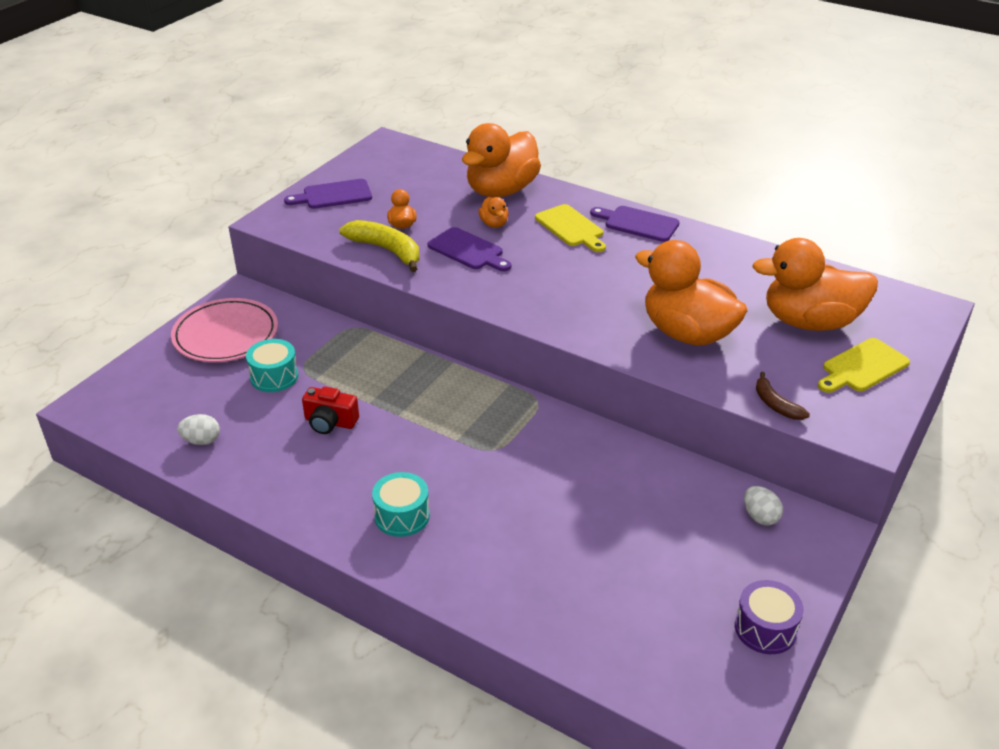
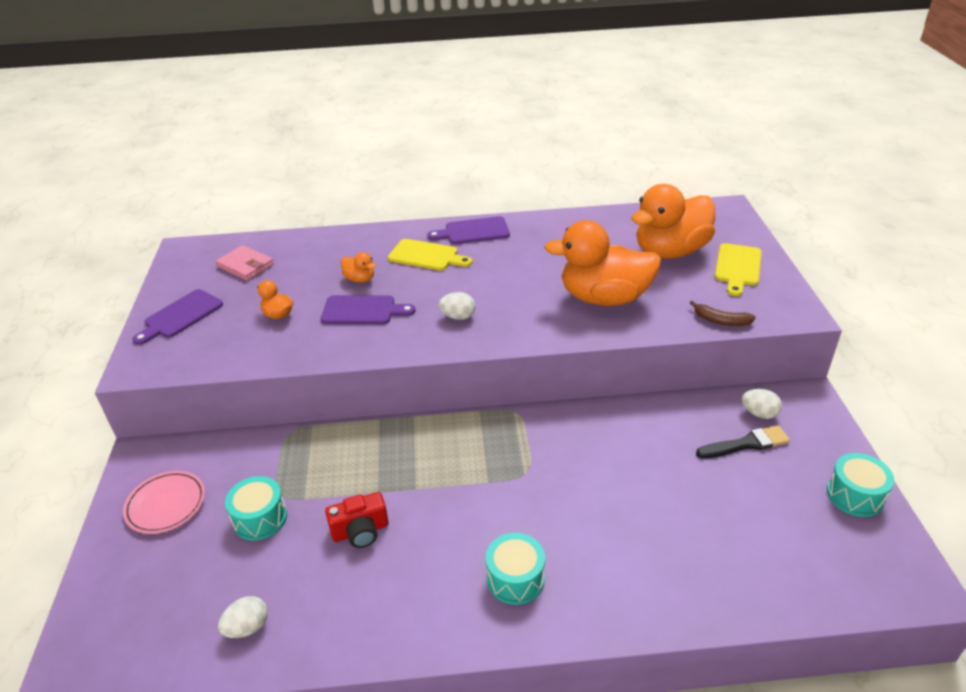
camera: 35 degrees left, 0 degrees up
pink plate [171,298,278,362] -> pink plate [123,471,205,534], size x0.65
yellow banana [339,220,419,272] -> none
orange duck [462,123,541,197] -> none
purple drum [735,580,804,654] -> turquoise drum [827,453,894,517]
none -> pink wallet [216,245,274,281]
none -> white egg [439,292,476,320]
none -> black brush [696,425,790,459]

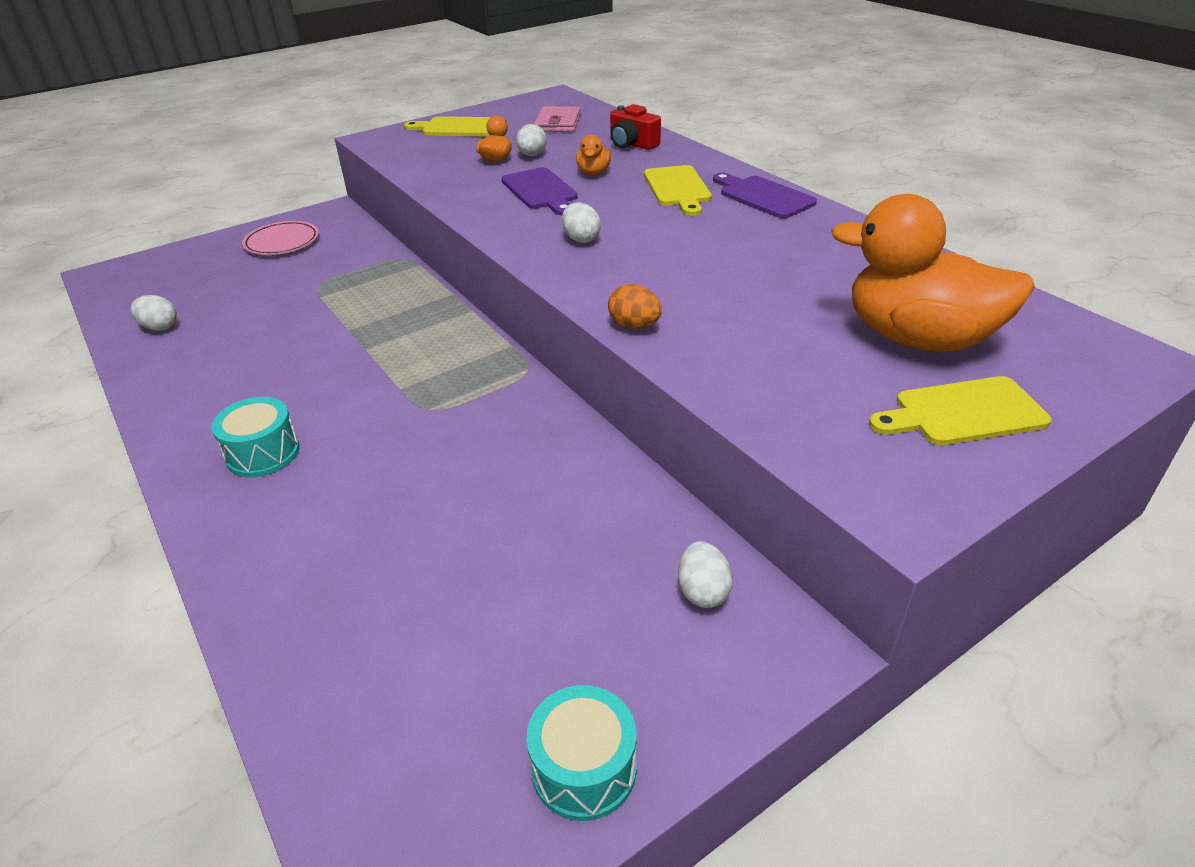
camera: 60 degrees right, 0 degrees up
purple cutting board [133,289,223,345] -> yellow cutting board [404,116,491,136]
turquoise drum [225,476,287,541] -> none
red camera [325,492,389,548] -> red camera moved to [610,104,661,150]
orange duck [544,220,661,306] -> none
brown banana [690,300,756,326] -> none
black brush [696,425,790,459] -> none
none -> white egg [516,124,547,156]
none -> orange egg [608,284,662,329]

